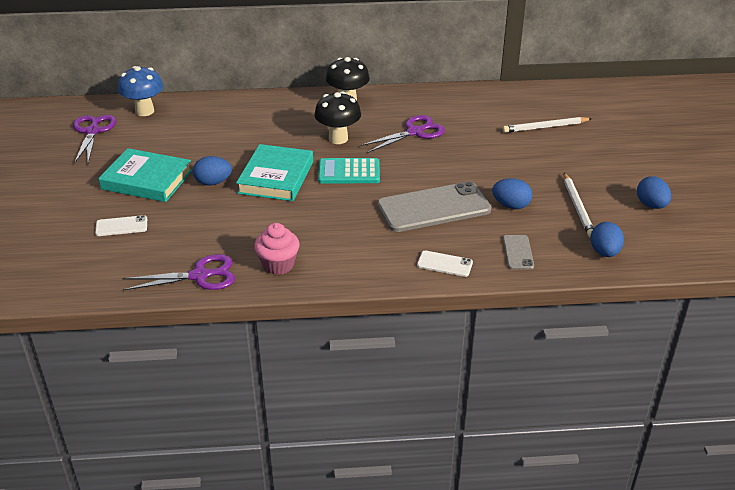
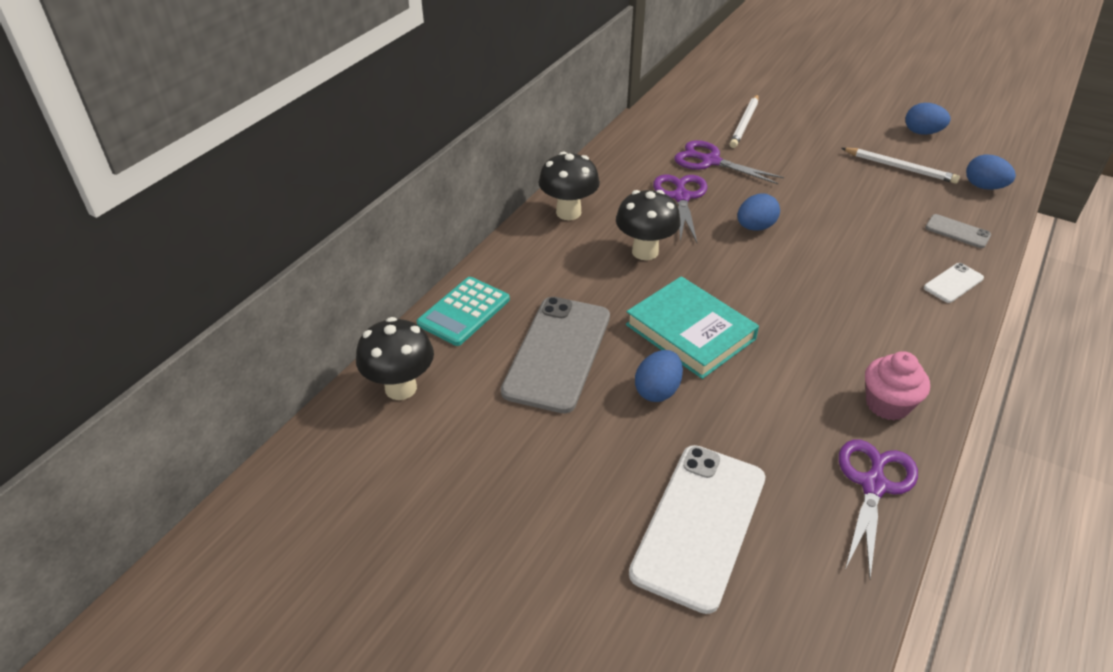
camera: 55 degrees left, 5 degrees up
purple scissors [73,115,116,164] -> purple scissors moved to [674,140,784,184]
white phone [95,215,147,236] -> white phone [629,445,765,614], size x2.19
turquoise book [98,148,192,202] -> none
blue mushroom [118,66,163,116] -> black mushroom [356,317,434,400]
turquoise calculator [318,158,380,183] -> turquoise calculator moved to [417,277,510,346]
grey phone [377,181,491,232] -> grey phone moved to [501,297,610,413]
blue egg [492,178,532,209] -> blue egg moved to [738,194,780,231]

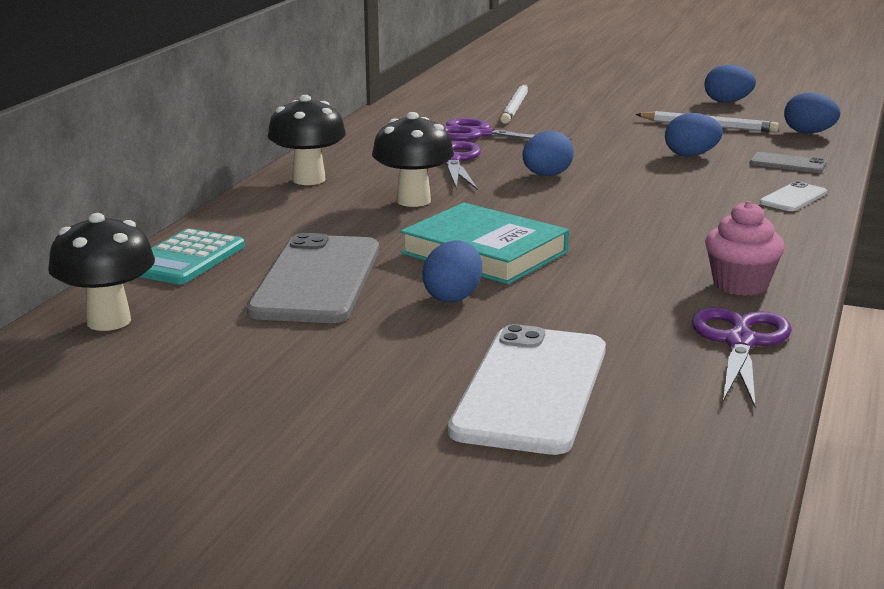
camera: 10 degrees left, 20 degrees down
none -> blue egg [665,113,723,157]

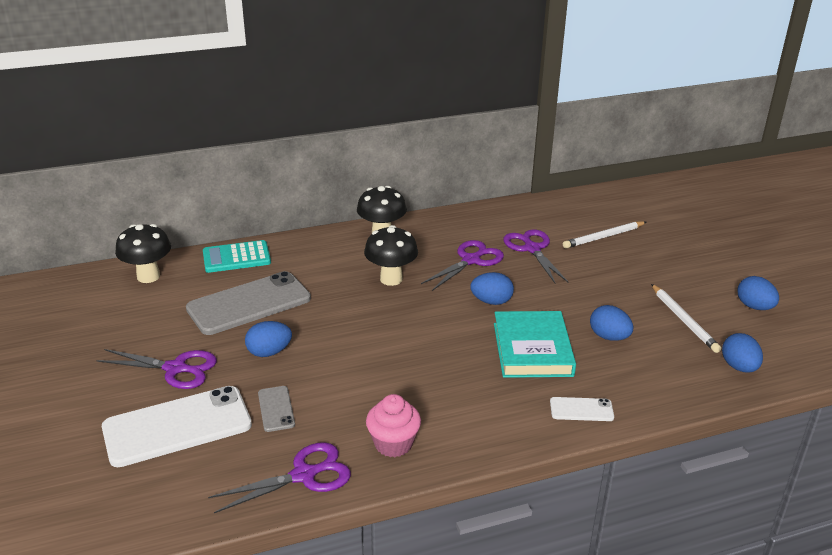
camera: 50 degrees right, 10 degrees up
turquoise book [400,203,569,284] -> turquoise book moved to [494,311,576,378]
grey phone [749,152,827,173] -> grey phone moved to [258,386,295,432]
none -> purple scissors [96,349,217,389]

